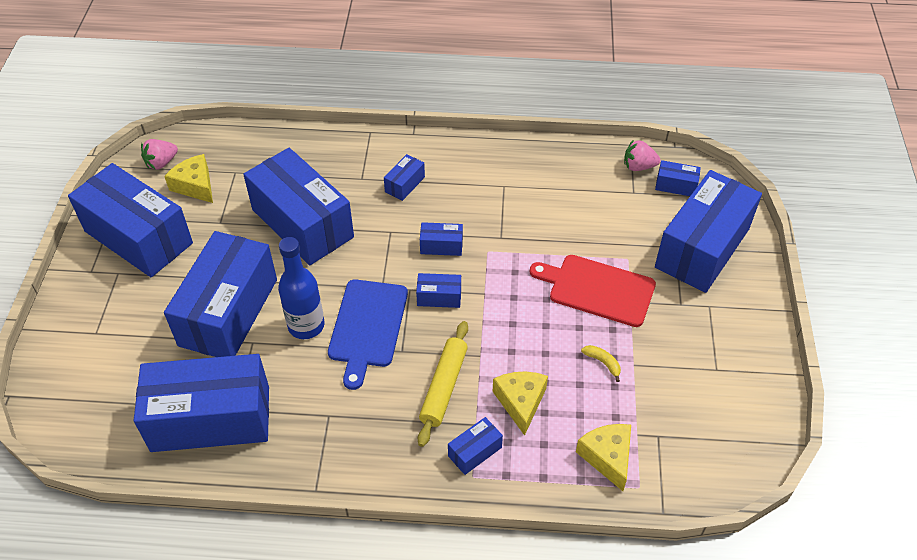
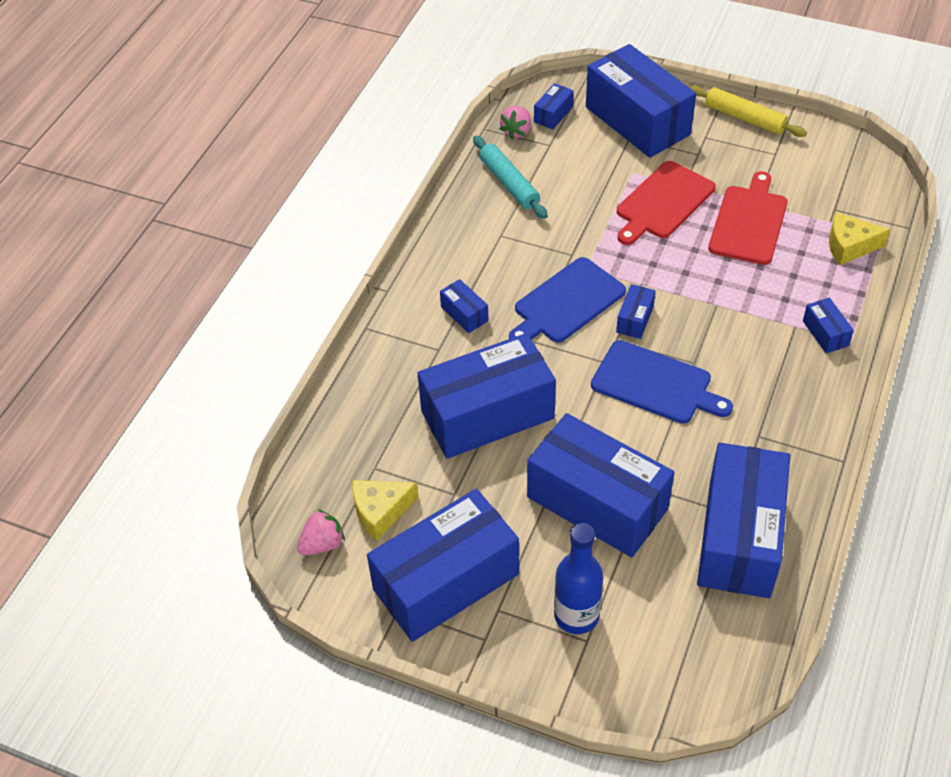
camera: 70 degrees left, 0 degrees up
pink strawberry [141,139,178,170] -> pink strawberry turned 105 degrees counterclockwise [297,509,345,555]
blue bottle [278,237,324,339] -> blue bottle moved to [554,523,604,634]
yellow rolling pin [418,321,468,447] -> yellow rolling pin moved to [689,85,807,137]
blue box [420,222,463,256] -> blue cutting board [509,257,626,343]
yellow cheese [492,371,548,436] -> none
yellow banana [581,345,621,382] -> red cutting board [708,171,788,265]
none -> turquoise rolling pin [473,136,548,219]

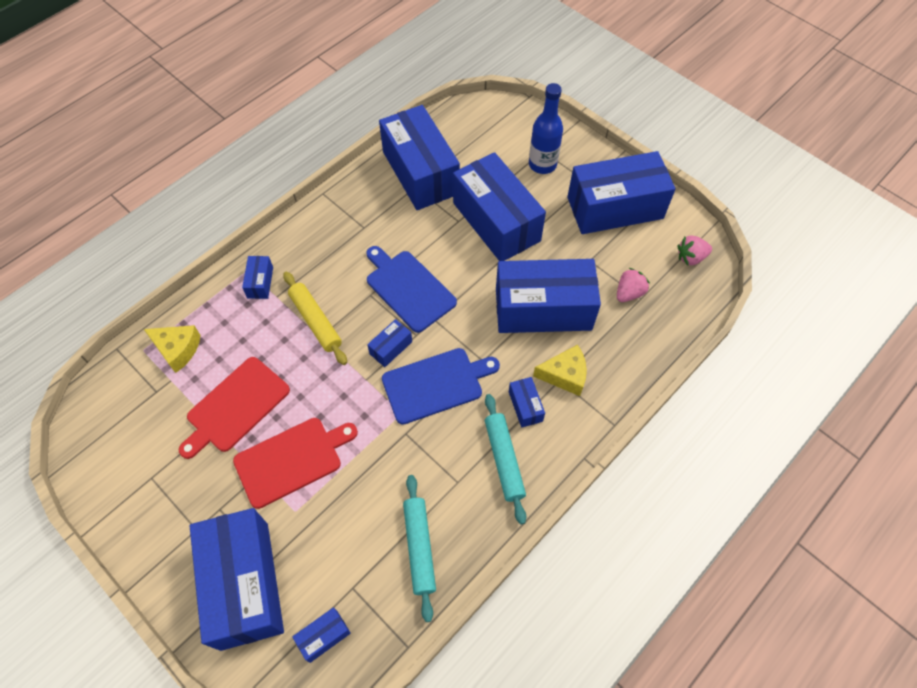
camera: 160 degrees left, 10 degrees up
yellow cheese [352,480,418,541] -> yellow cheese moved to [533,344,587,396]
pink strawberry [500,106,531,140] -> pink strawberry moved to [617,268,650,302]
yellow rolling pin [689,85,807,137] -> yellow rolling pin moved to [283,271,347,365]
blue box [697,443,790,598] -> blue box turned 60 degrees counterclockwise [379,105,460,210]
none -> turquoise rolling pin [485,394,526,525]

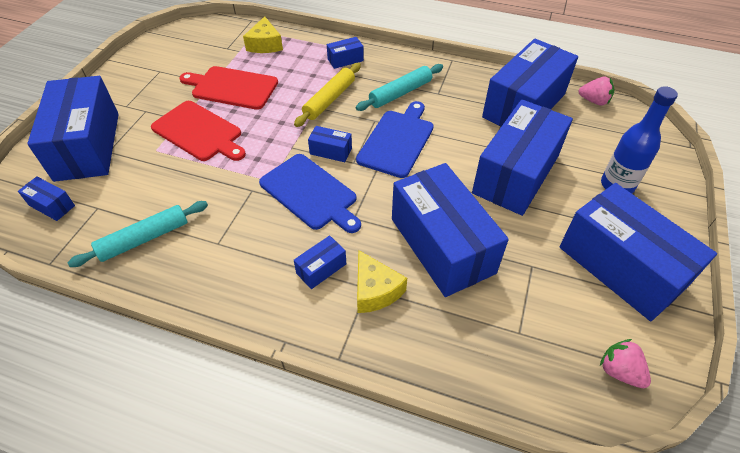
camera: 65 degrees right, 10 degrees down
blue box [190,508,284,651] -> blue box turned 60 degrees counterclockwise [27,76,119,182]
turquoise rolling pin [485,394,526,525] -> turquoise rolling pin moved to [356,64,443,111]
pink strawberry [617,268,650,302] -> pink strawberry moved to [578,77,614,105]

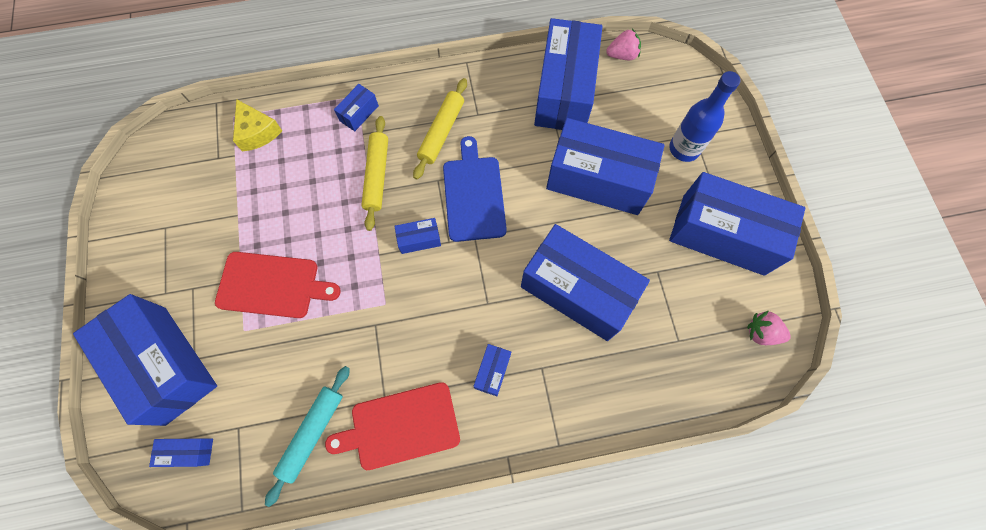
camera: 30 degrees left, 20 degrees up
red cutting board [179,66,278,110] -> red cutting board moved to [325,382,460,470]
blue cutting board [259,154,361,233] -> none
turquoise rolling pin [356,64,443,111] -> yellow rolling pin [413,78,467,180]
yellow cheese [357,250,407,313] -> none
blue box [472,99,573,216] -> blue box turned 75 degrees counterclockwise [546,118,665,215]

